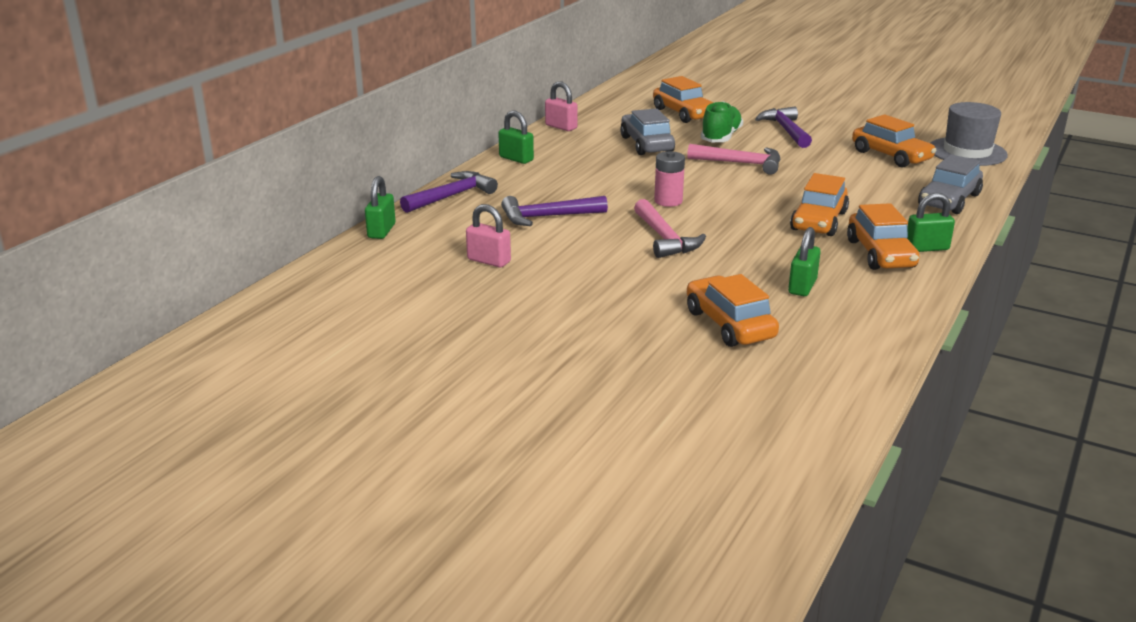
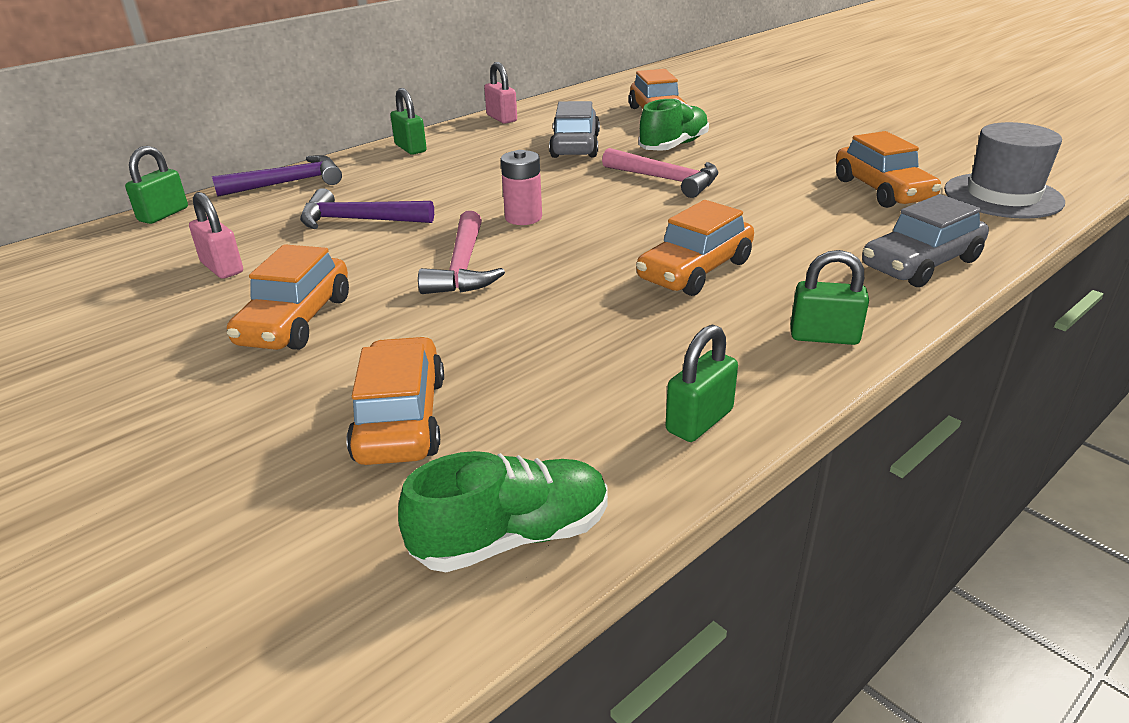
camera: 20 degrees right, 5 degrees up
purple hammer [755,106,812,148] -> none
green padlock [788,227,821,296] -> green padlock moved to [665,324,738,442]
orange car [847,203,920,270] -> orange car moved to [226,244,349,350]
none -> green shoe [398,451,608,572]

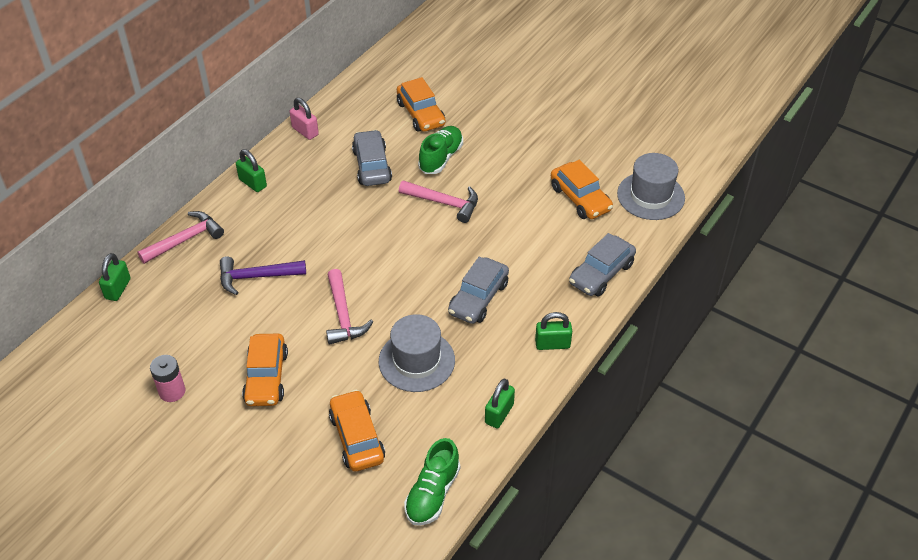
camera: 15 degrees left, 15 degrees up
pink padlock [189,192,243,279] -> none
purple hammer [212,155,342,197] -> pink hammer [137,211,224,264]
green shoe [398,451,608,572] -> green shoe turned 150 degrees clockwise [404,438,460,526]
pink battery [501,150,542,225] -> pink battery moved to [150,355,185,402]
orange car [636,200,754,296] -> grey car [448,257,509,324]
none -> grey hat [379,314,455,392]

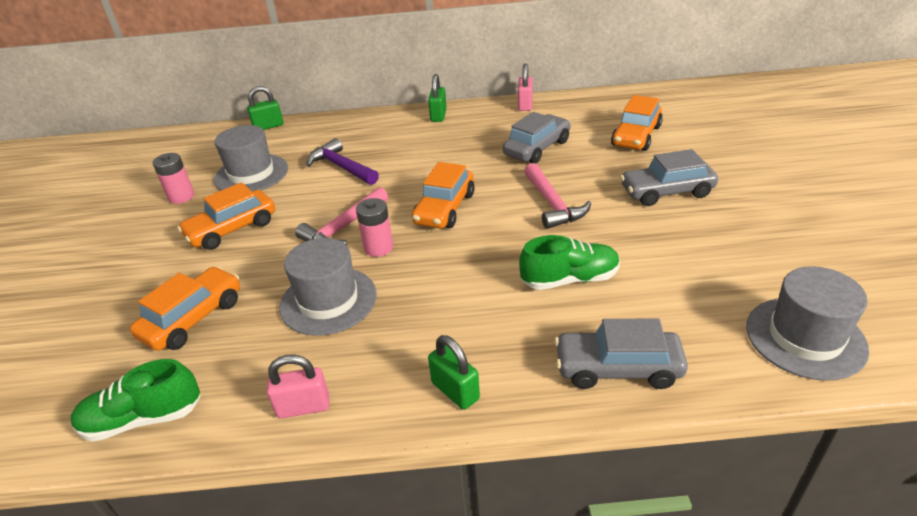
camera: 55 degrees right, 10 degrees down
pink hammer [137,211,224,264] -> none
green shoe [418,126,463,174] -> green shoe moved to [519,235,620,290]
grey car [448,257,509,324] -> grey car moved to [620,149,718,206]
green padlock [485,379,515,428] -> pink padlock [267,355,329,419]
orange car [551,160,613,219] -> orange car moved to [412,162,475,228]
none -> grey hat [214,125,288,191]
none -> pink battery [356,198,393,257]

